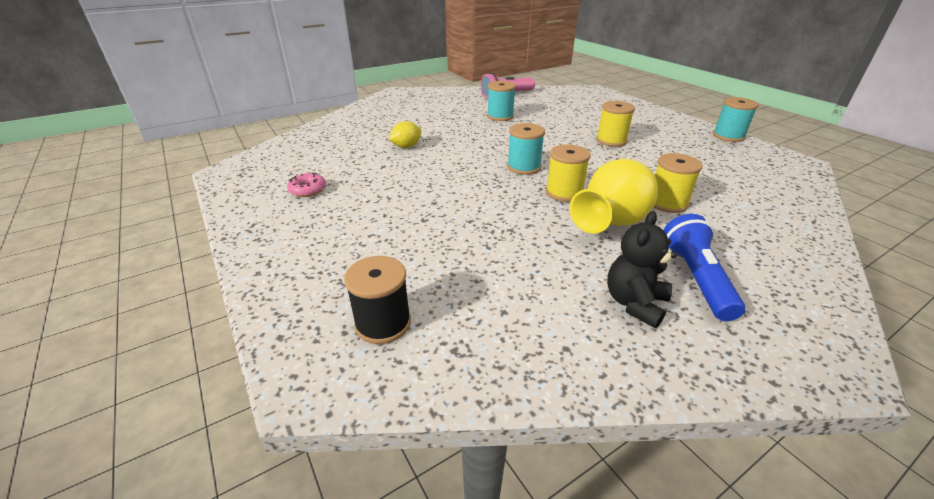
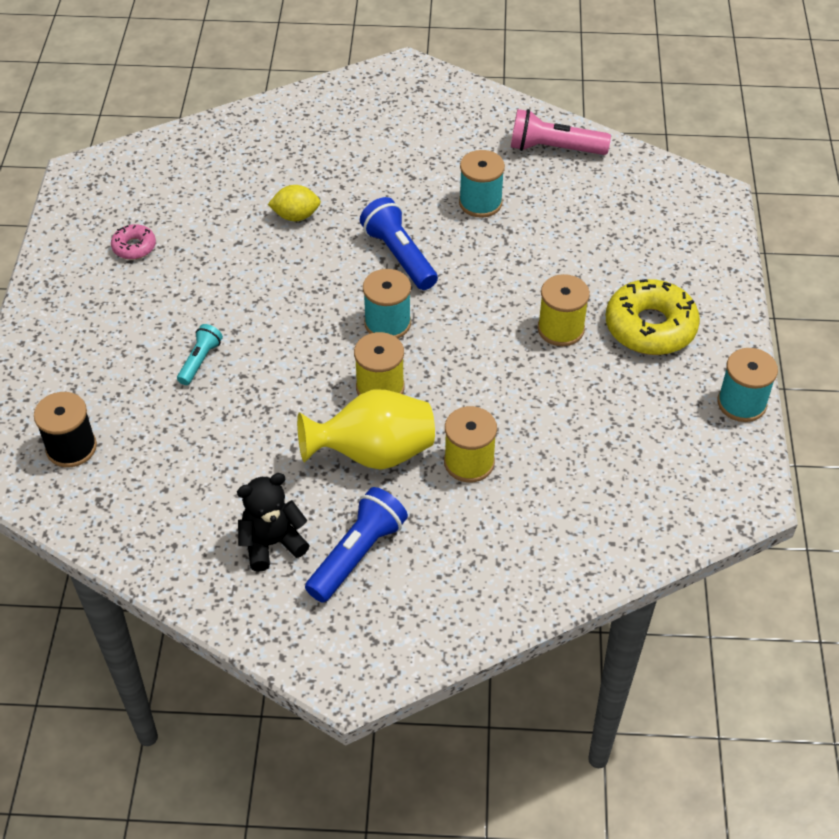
camera: 35 degrees right, 15 degrees up
none -> turquoise flashlight [177,324,223,385]
none -> blue flashlight [360,197,438,290]
none -> yellow donut [606,279,700,355]

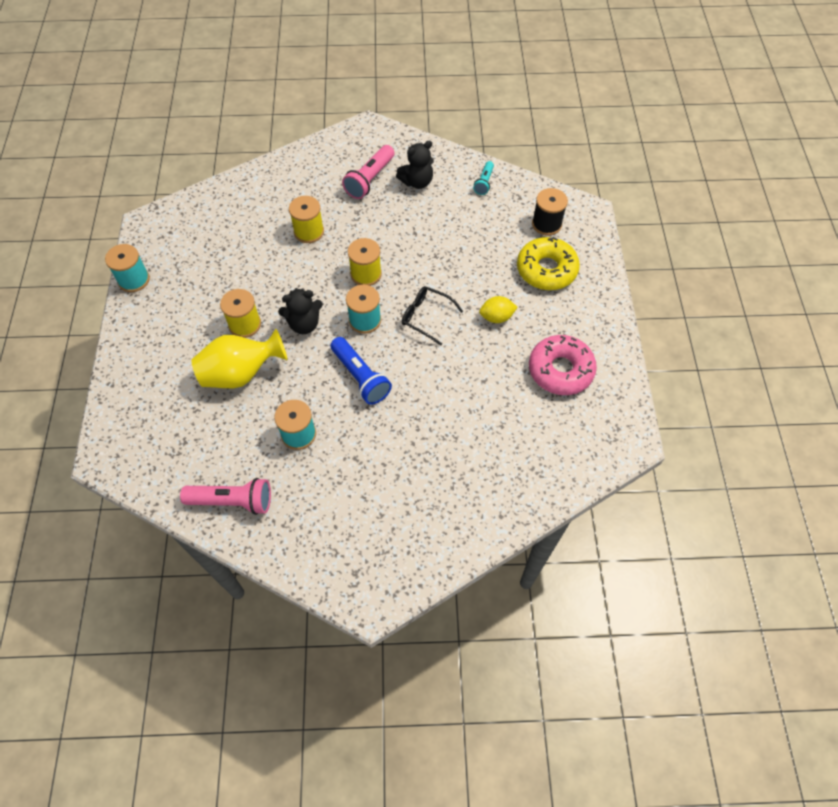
camera: 175 degrees right, 10 degrees up
pink donut [111,224,156,260] -> pink donut [529,335,597,395], size x1.99
turquoise flashlight [177,324,223,385] -> turquoise flashlight moved to [473,161,494,195]
yellow lemon [268,185,321,221] -> yellow lemon moved to [479,296,518,323]
yellow vase [297,389,435,470] -> yellow vase moved to [192,329,287,388]
blue flashlight [305,487,408,603] -> pink flashlight [342,145,394,199]
yellow donut [606,279,700,355] -> yellow donut moved to [517,237,580,290]
none -> black teddy bear [278,288,323,334]
none -> black glasses [402,286,463,346]

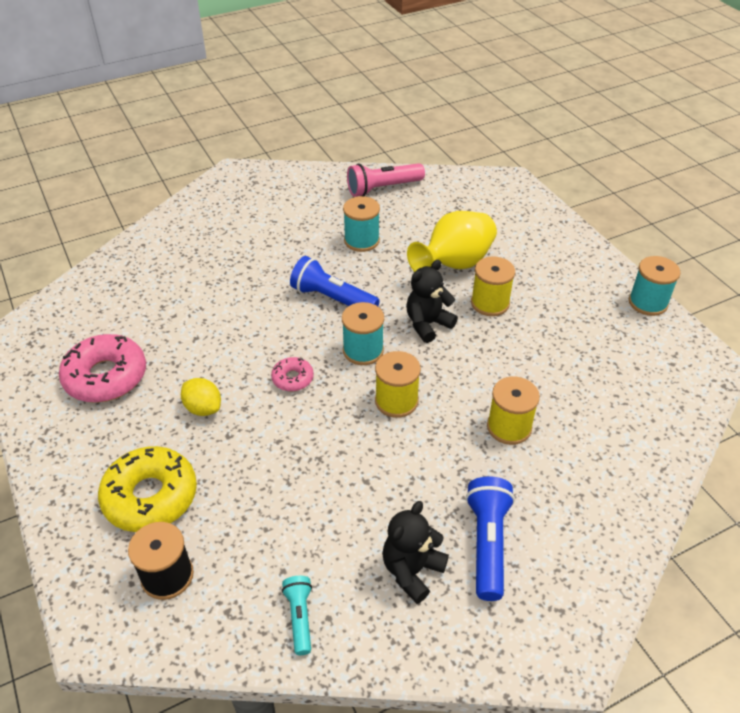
camera: 155 degrees right, 15 degrees down
pink flashlight [342,145,394,199] -> blue flashlight [466,476,515,601]
black glasses [402,286,463,346] -> pink donut [271,357,314,392]
yellow lemon [479,296,518,323] -> yellow lemon turned 75 degrees clockwise [181,378,221,416]

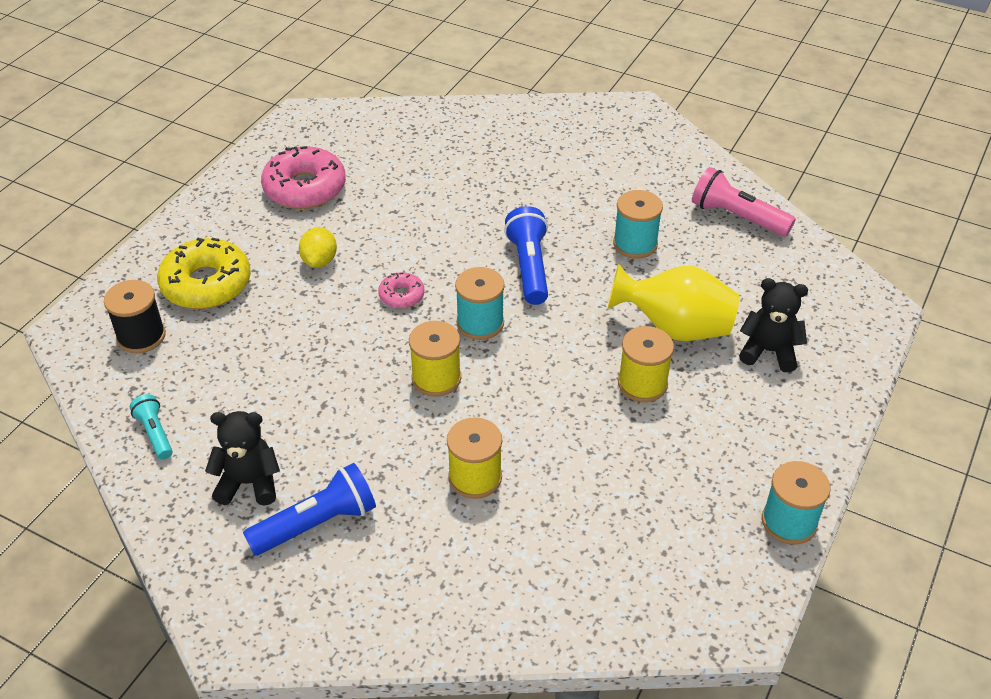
camera: 55 degrees right, 0 degrees up
turquoise flashlight [282,576,312,655] -> turquoise flashlight turned 75 degrees counterclockwise [130,394,173,460]
black teddy bear [406,260,458,343] -> black teddy bear moved to [739,278,808,372]

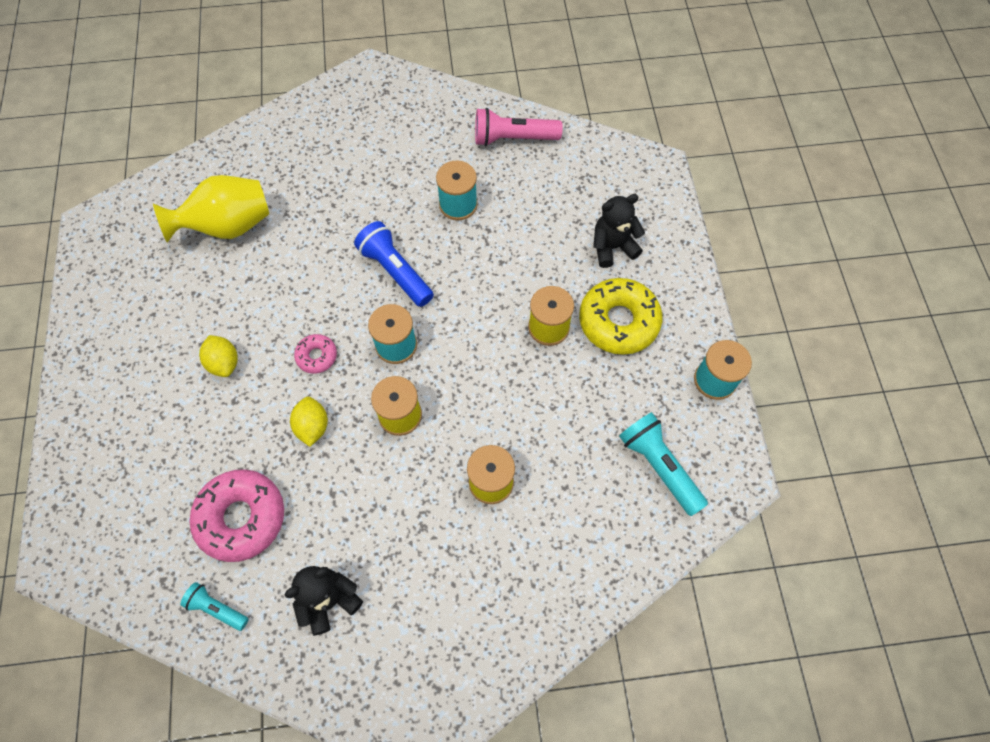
camera: 35 degrees left, 20 degrees up
black spool [104,280,166,353] -> none
yellow donut [157,238,251,309] -> yellow donut moved to [579,278,663,355]
blue flashlight [243,463,376,556] -> none
pink donut [261,146,346,209] -> pink donut moved to [189,469,284,562]
yellow vase [608,264,739,341] -> yellow vase moved to [153,175,269,243]
none -> yellow lemon [290,397,328,447]
none -> turquoise flashlight [619,412,708,516]

